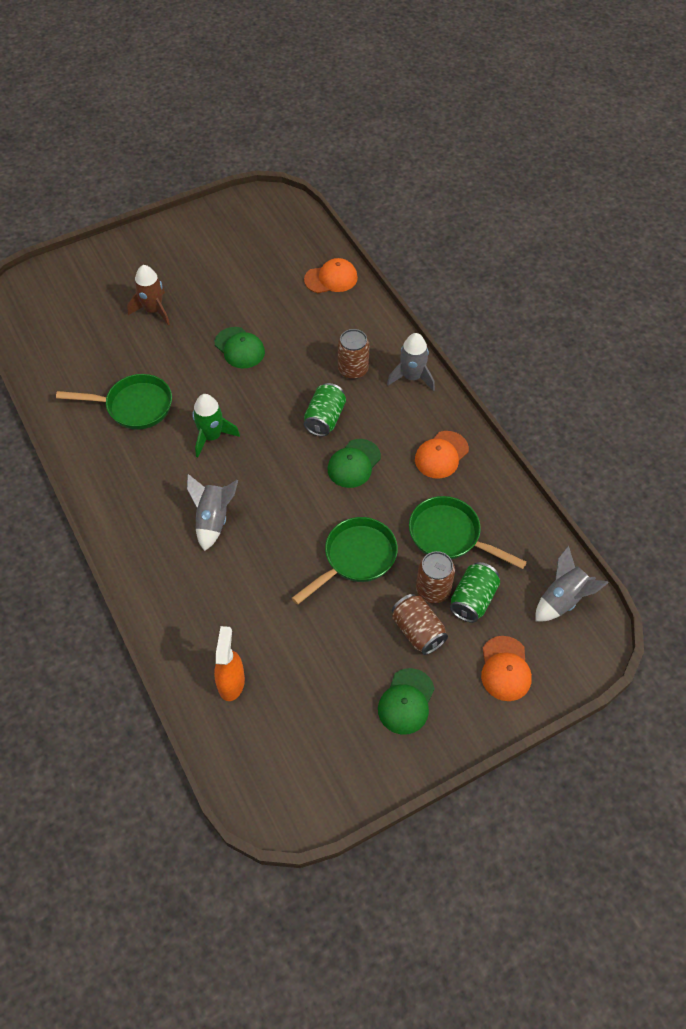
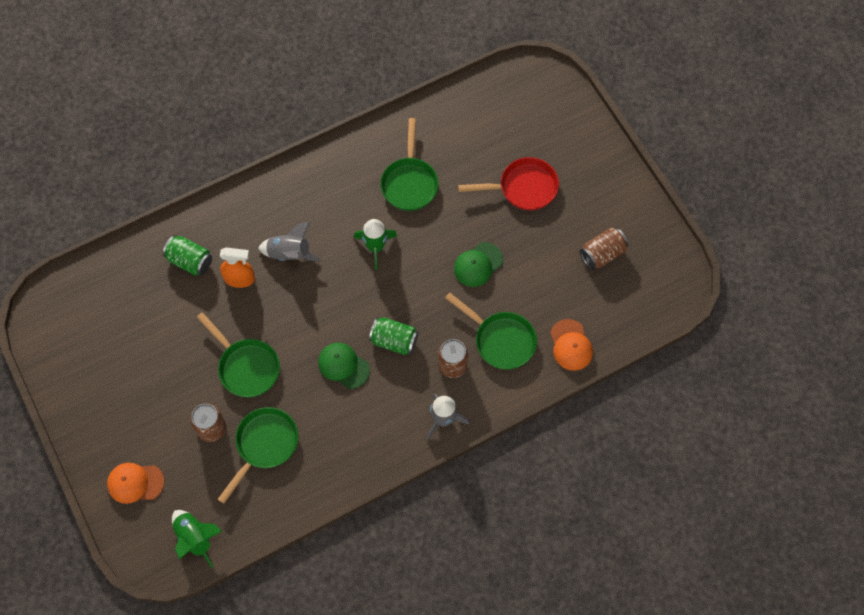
camera: 90 degrees right, 10 degrees up
brown rocket [127,265,170,326] -> red pan [458,157,559,211]
orange spray bottle [214,626,245,701] -> orange spray bottle moved to [220,247,255,288]
green cap [378,668,435,734] -> none
brown can [392,594,448,655] -> brown can moved to [580,228,628,270]
orange cap [415,431,469,479] -> none
green can [450,562,500,623] -> green can moved to [163,235,212,276]
grey rocket [535,546,609,621] -> green rocket [172,510,222,568]
none -> green pan [445,292,537,370]

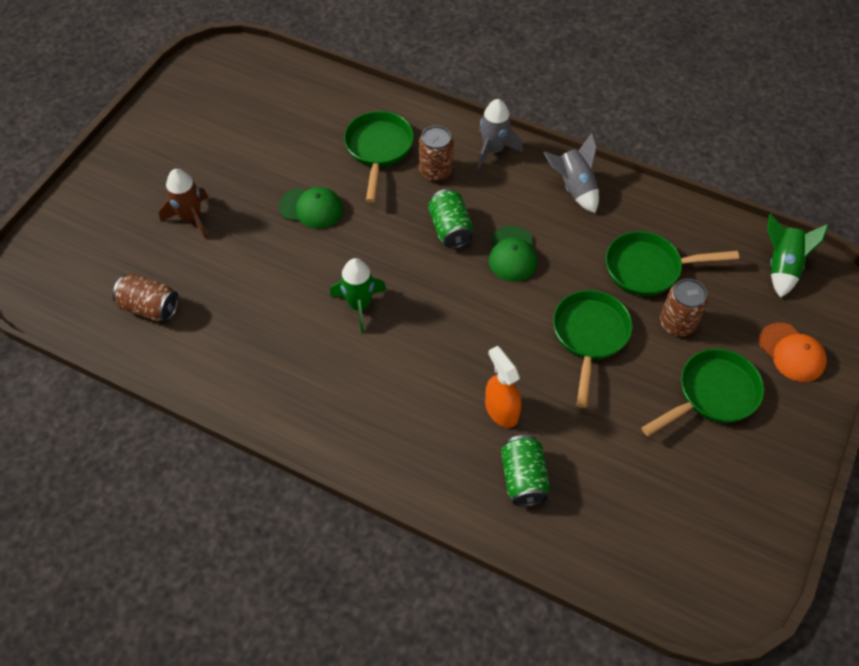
camera: 125 degrees left, 10 degrees down
grey rocket [258,222,321,261] -> grey rocket moved to [543,133,599,213]
green pan [380,118,439,211] -> green pan moved to [641,349,764,436]
red pan [458,157,559,211] -> brown rocket [159,169,208,239]
orange cap [550,319,593,371] -> none
brown can [580,228,628,270] -> brown can moved to [112,273,179,322]

